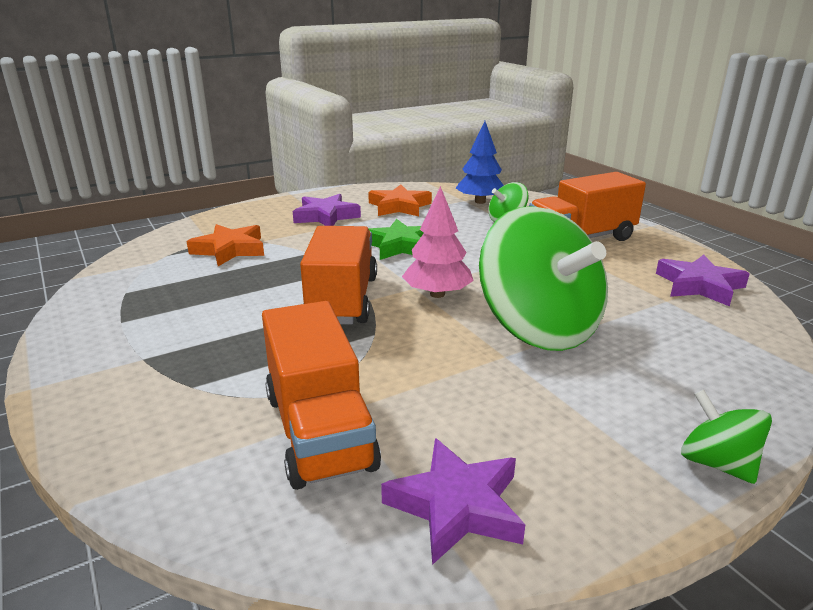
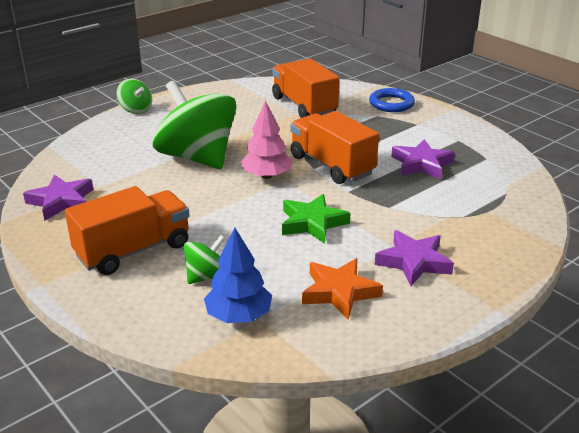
camera: 170 degrees right, 5 degrees up
orange star [187,224,264,266] -> none
orange truck [300,226,377,325] -> orange truck turned 150 degrees clockwise [290,111,379,184]
purple star [381,438,525,565] -> purple star moved to [391,139,455,179]
none -> blue ring [369,88,415,112]

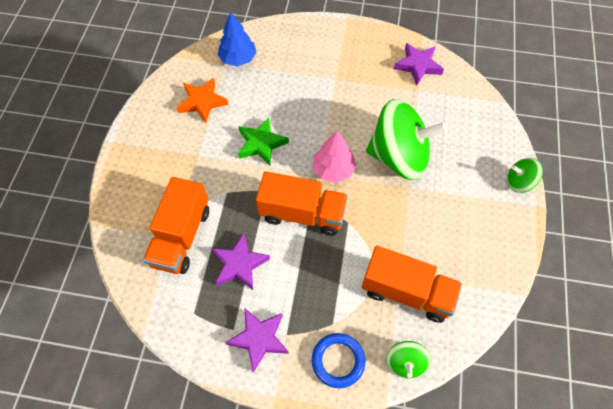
camera: 140 degrees right, 30 degrees up
orange truck [65,186,190,275] -> orange truck moved to [143,177,209,274]
green spinning top [184,235,225,284] -> green spinning top moved to [386,341,432,379]
purple star [375,230,454,286] -> purple star moved to [225,308,289,373]

